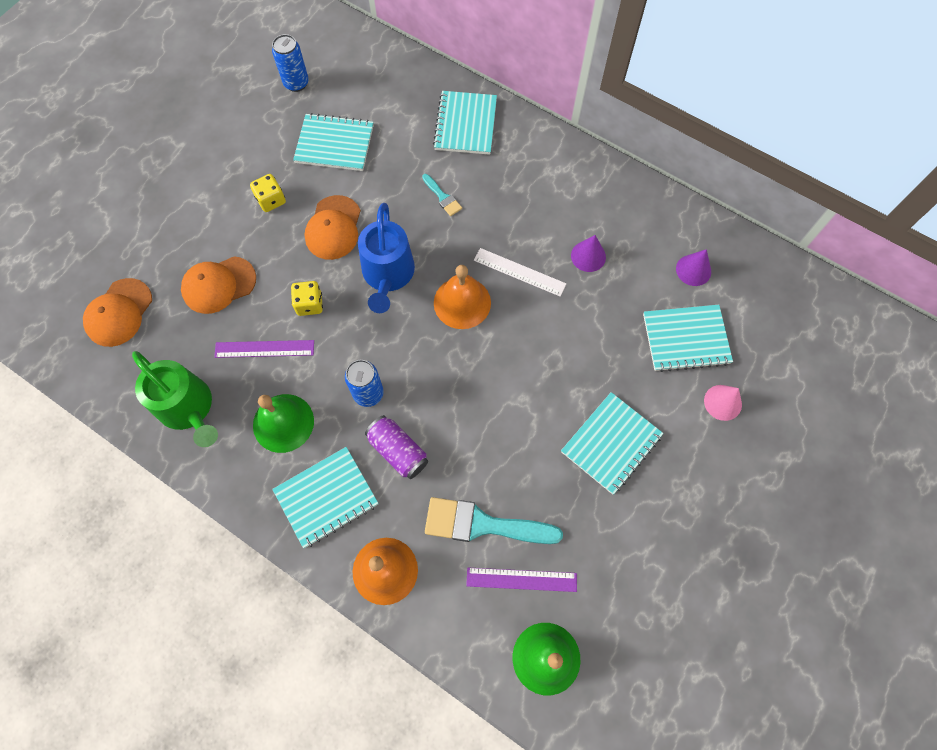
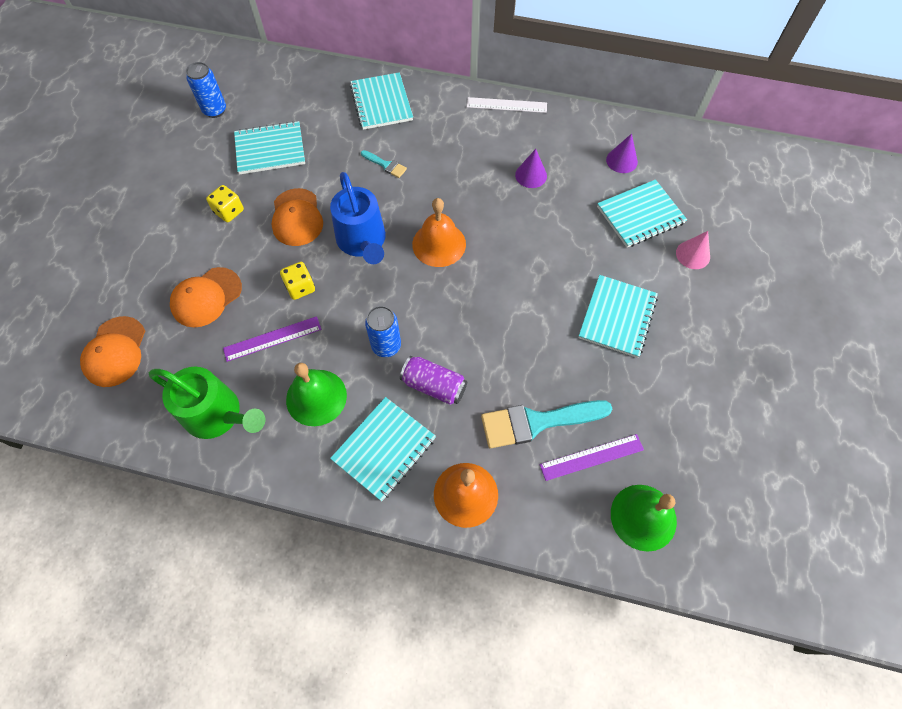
camera: 20 degrees left, 5 degrees down
white ruler [474,248,566,297] -> white ruler moved to [467,97,547,113]

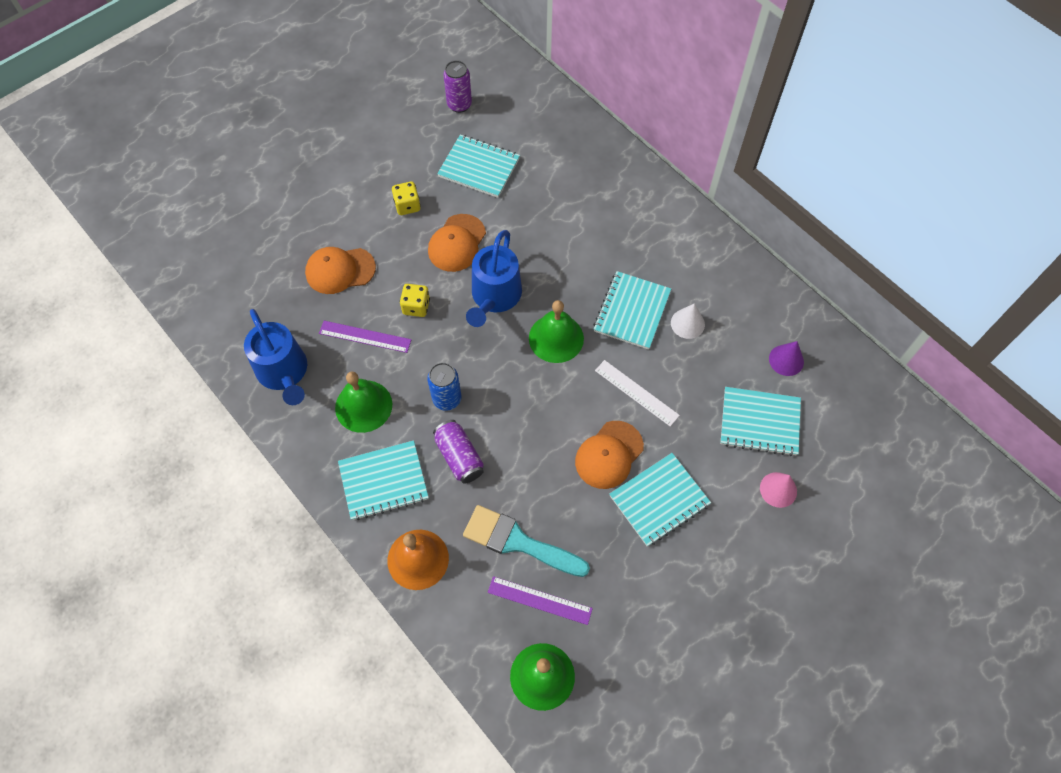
camera: 35 degrees right, 0 degrees up
orange cap [80,316,145,387] -> orange cap moved to [575,421,644,489]
green watering can [149,367,265,439] -> blue watering can [244,309,307,405]
blue can [186,62,226,118] -> purple can [444,60,472,113]
turquoise notebook [350,72,413,130] -> turquoise notebook moved to [593,271,671,350]
turquoise brush [361,150,407,178] -> none
orange bell [412,198,466,267] -> green bell [529,300,584,363]
white ruler [467,97,547,113] -> white ruler moved to [595,360,680,426]
purple cone [515,149,547,188] -> white cone [671,303,705,339]

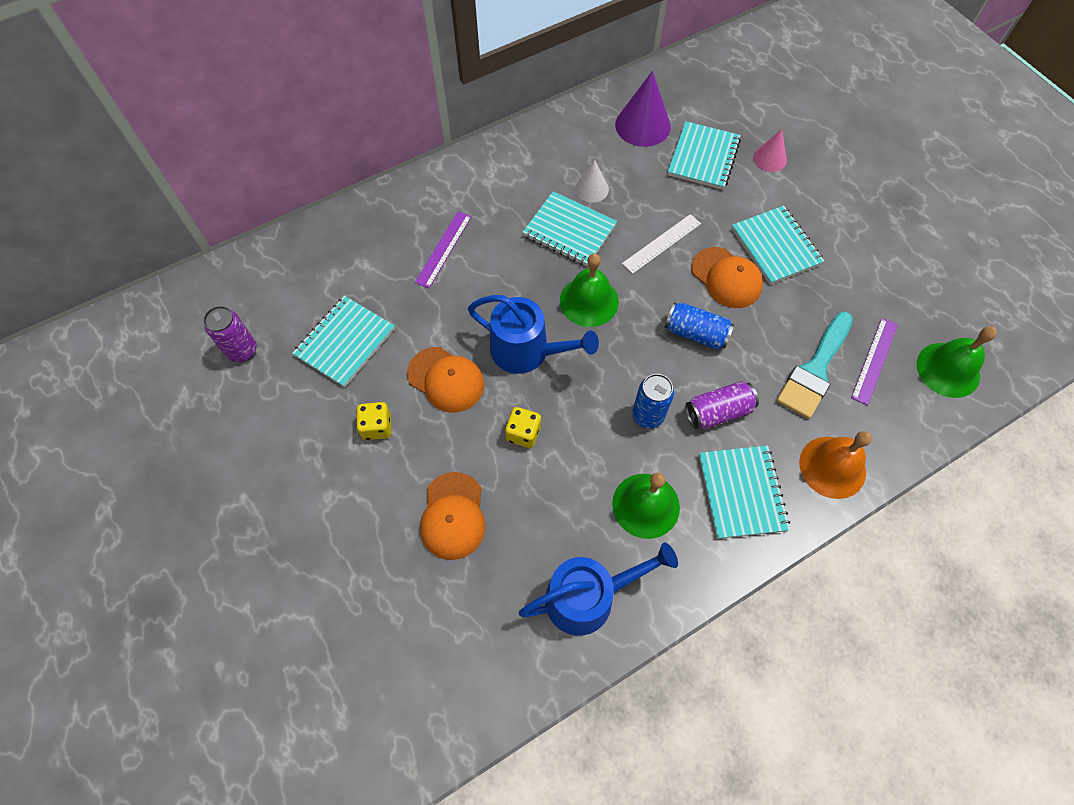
camera: 80 degrees left, 0 degrees up
purple ruler [319,321,411,353] -> purple ruler moved to [415,211,472,288]
purple cone [769,341,804,376] -> purple cone [615,71,671,147], size x1.71
none -> blue can [665,302,734,350]

